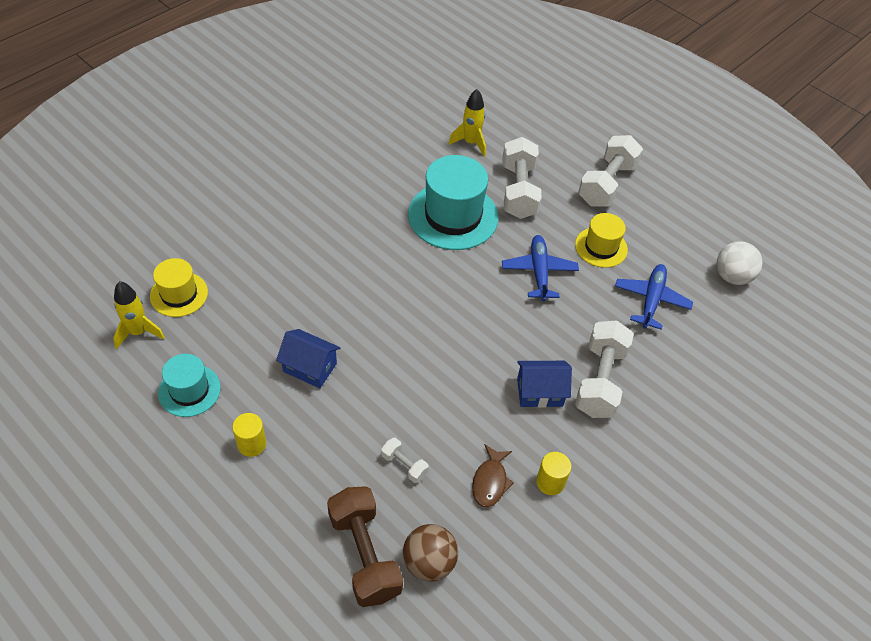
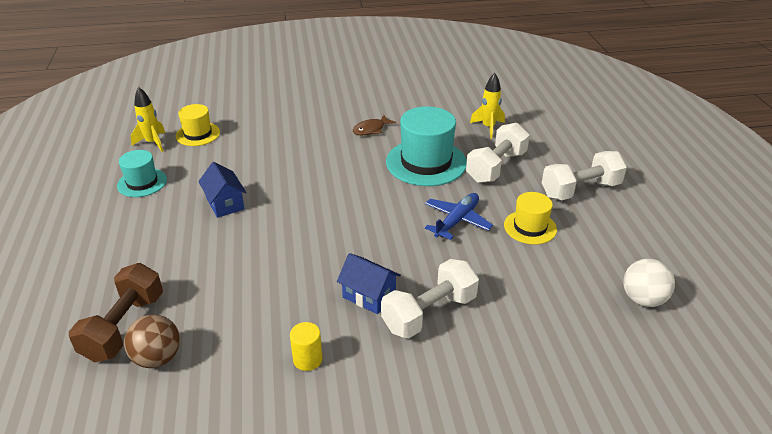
camera: 40 degrees right, 15 degrees down
yellow cylinder [232,413,266,457] -> none
white dumbbell [381,438,429,483] -> none
brown fish [472,444,514,507] -> brown fish moved to [353,115,396,135]
blue plane [615,264,693,329] -> none

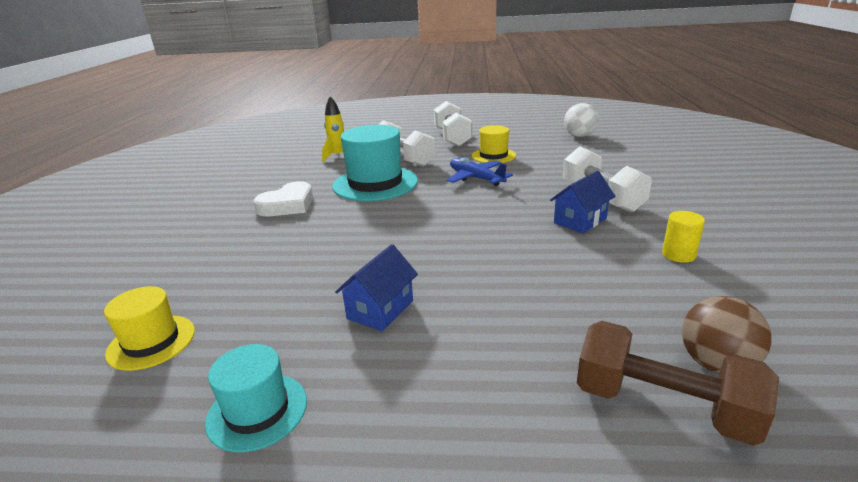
camera: 75 degrees left, 10 degrees down
yellow rocket [131,87,165,152] -> none
blue house [198,162,246,218] -> blue house turned 45 degrees counterclockwise [335,244,418,331]
brown fish [353,115,396,135] -> white heart [254,181,313,216]

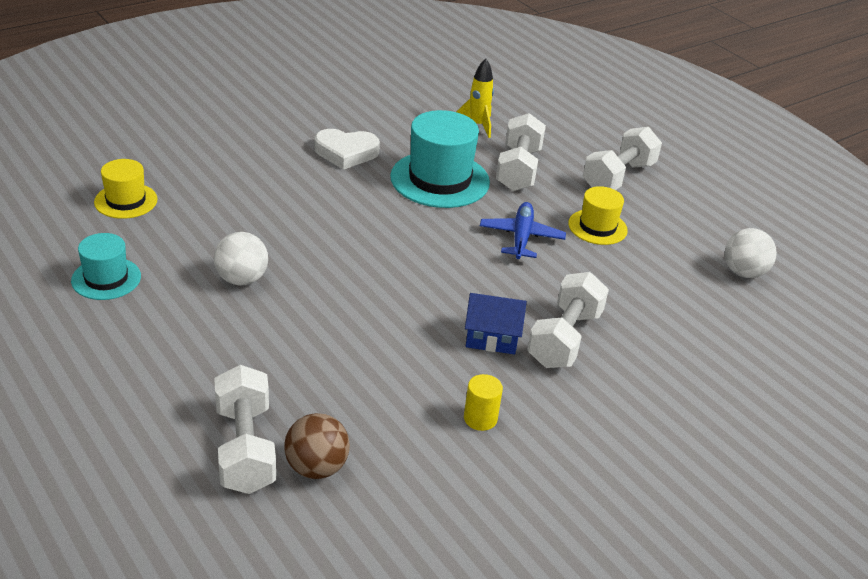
camera: 45 degrees right, 10 degrees up
blue house [335,244,418,331] -> white ball [214,232,268,285]
brown dumbbell [577,321,779,446] -> white dumbbell [214,365,276,494]

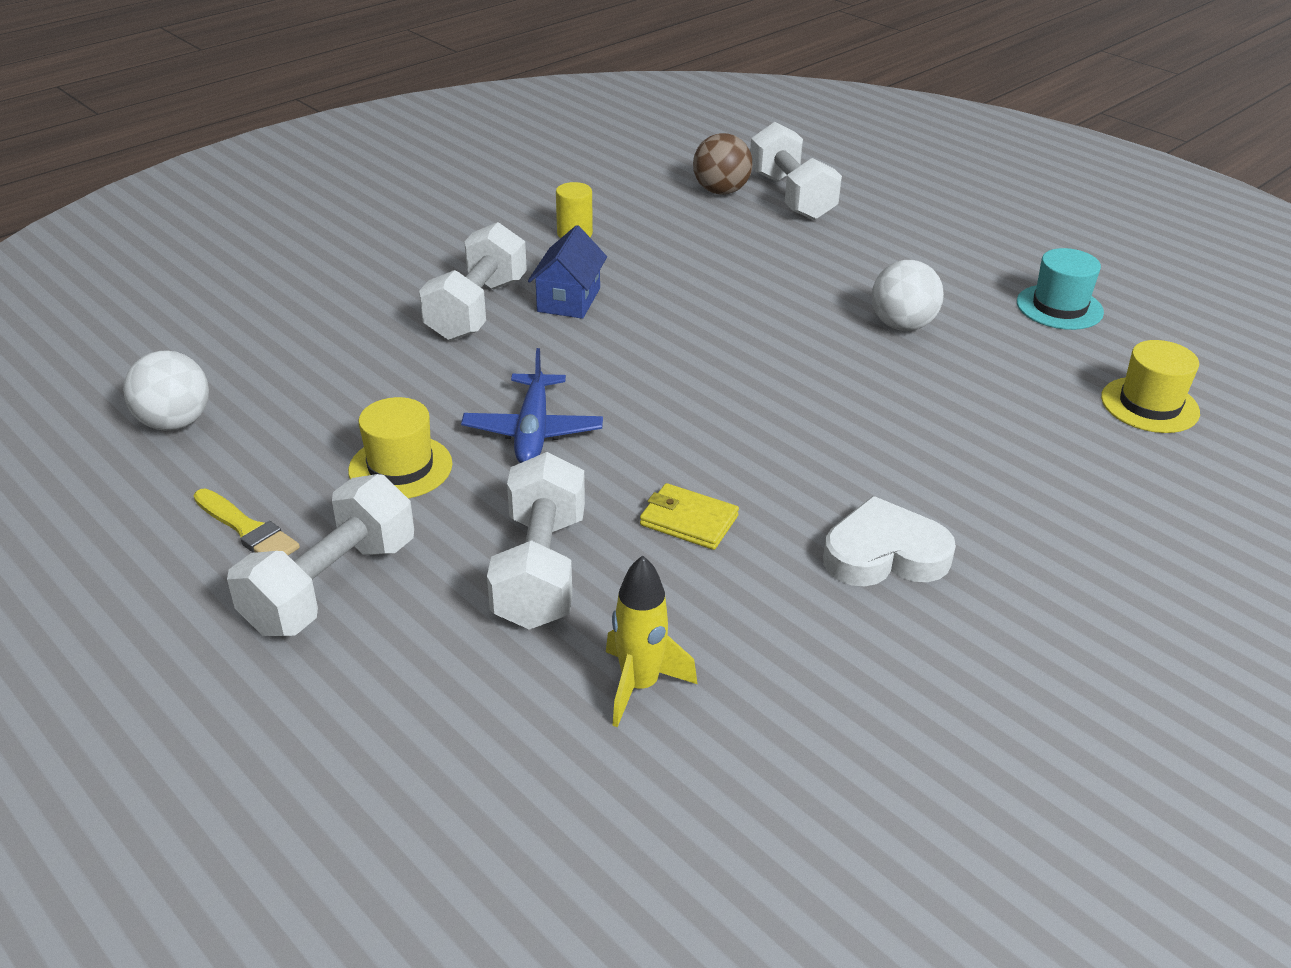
camera: 175 degrees right, 0 degrees up
turquoise hat [390,110,490,208] -> yellow wallet [640,483,739,550]
blue house [465,293,527,354] -> blue house turned 75 degrees counterclockwise [528,225,607,319]
none -> yellow brush [194,488,300,555]

